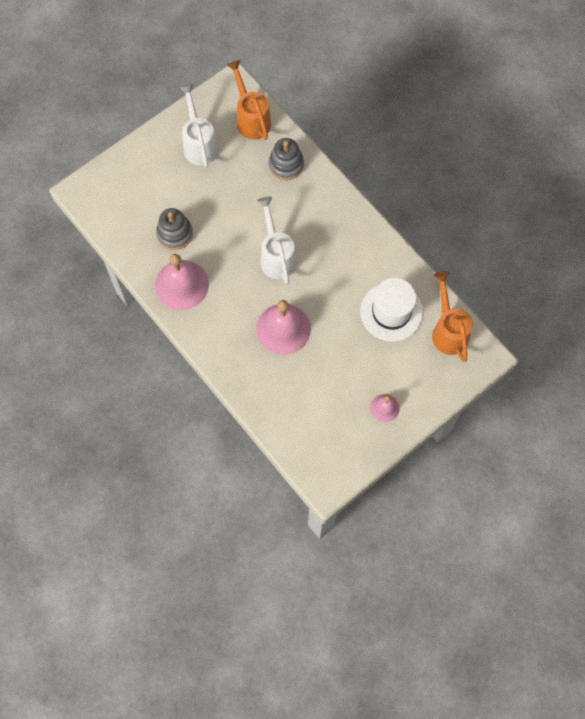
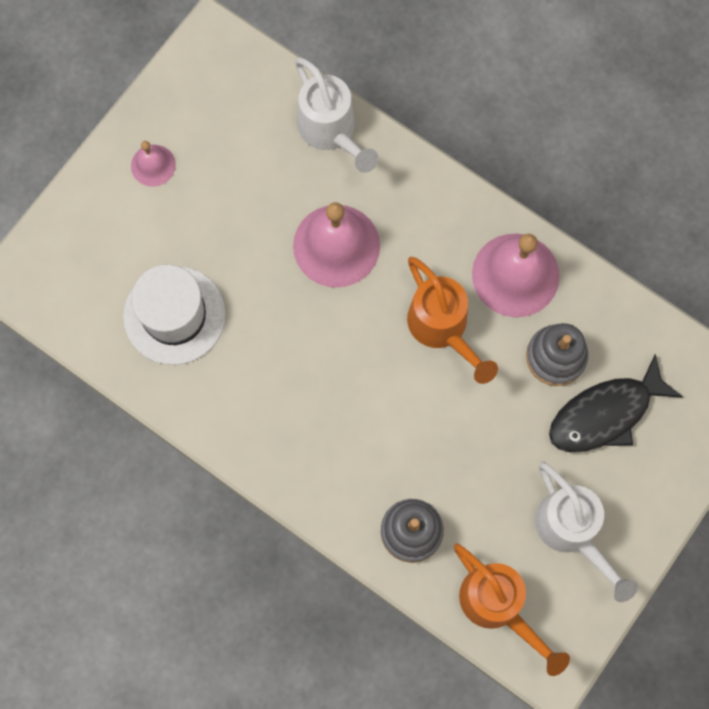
camera: 165 degrees right, 5 degrees up
white watering can [257,196,297,284] -> white watering can moved to [295,58,379,173]
orange watering can [432,271,473,362] -> orange watering can moved to [407,257,498,384]
none -> black fish [549,354,683,452]

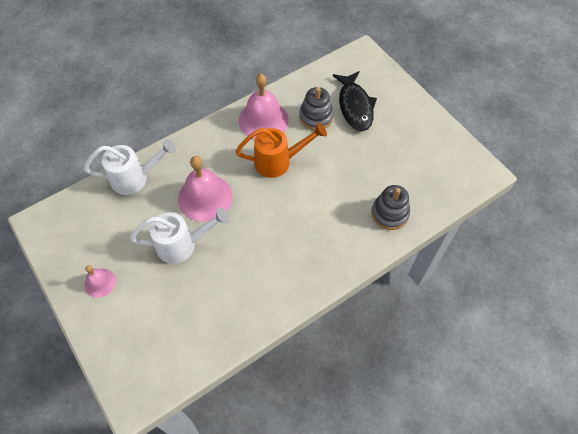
camera: 70 degrees left, 15 degrees down
white hat [123,265,226,365] -> none
orange watering can [454,543,570,676] -> none
white watering can [535,462,638,602] -> white watering can moved to [130,208,230,264]

